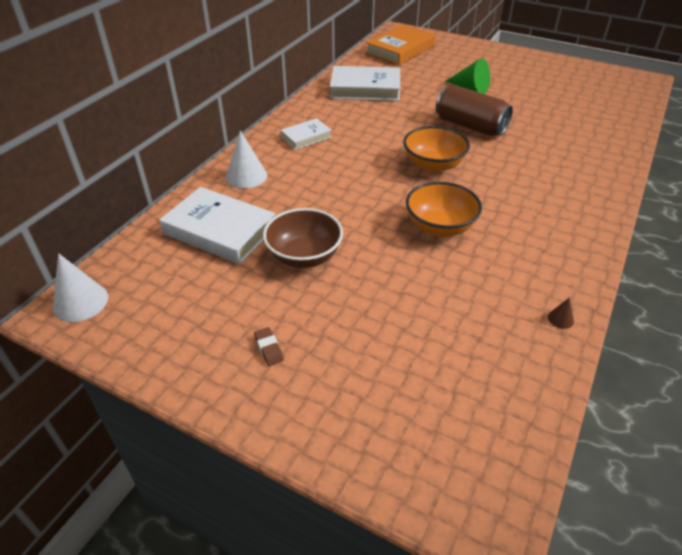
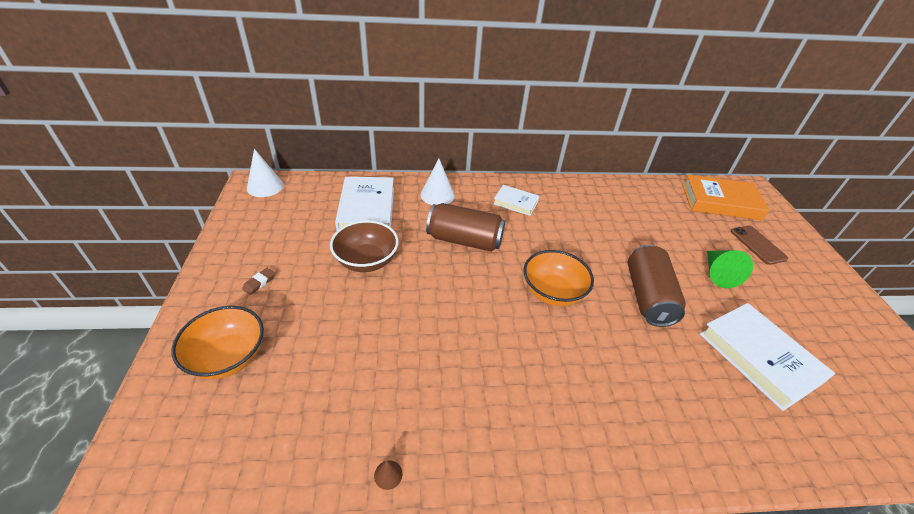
camera: 55 degrees right, 0 degrees up
white book [330,66,400,101] -> white book moved to [700,303,835,411]
orange bowl [406,182,482,237] -> orange bowl moved to [172,306,264,379]
none -> brown can [426,203,505,252]
none -> brown phone [731,225,788,265]

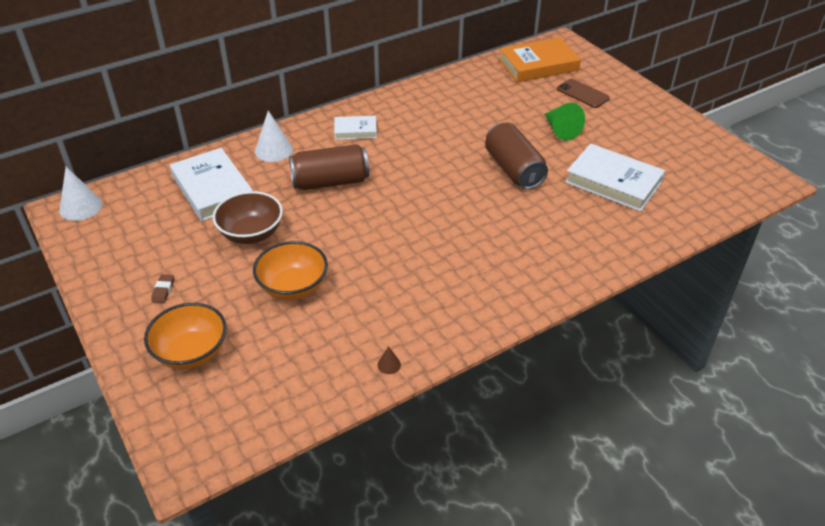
camera: 25 degrees left, 0 degrees up
orange bowl [524,250,594,306] -> orange bowl moved to [253,241,328,300]

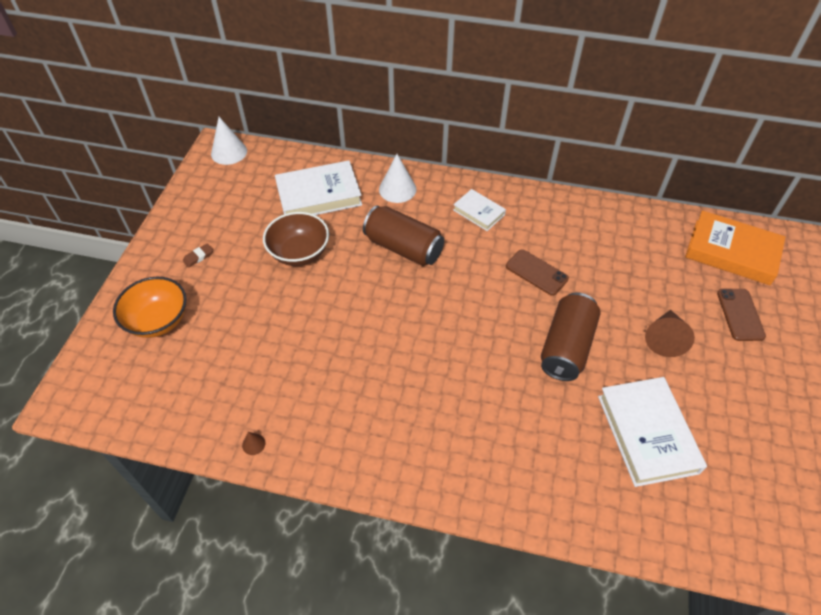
camera: 45 degrees right, 10 degrees up
white book [170,148,253,221] -> white book turned 60 degrees clockwise [275,160,362,215]
orange bowl [253,241,328,300] -> none
green cone [545,103,585,140] -> brown cone [645,310,695,357]
none -> brown phone [506,249,569,296]

